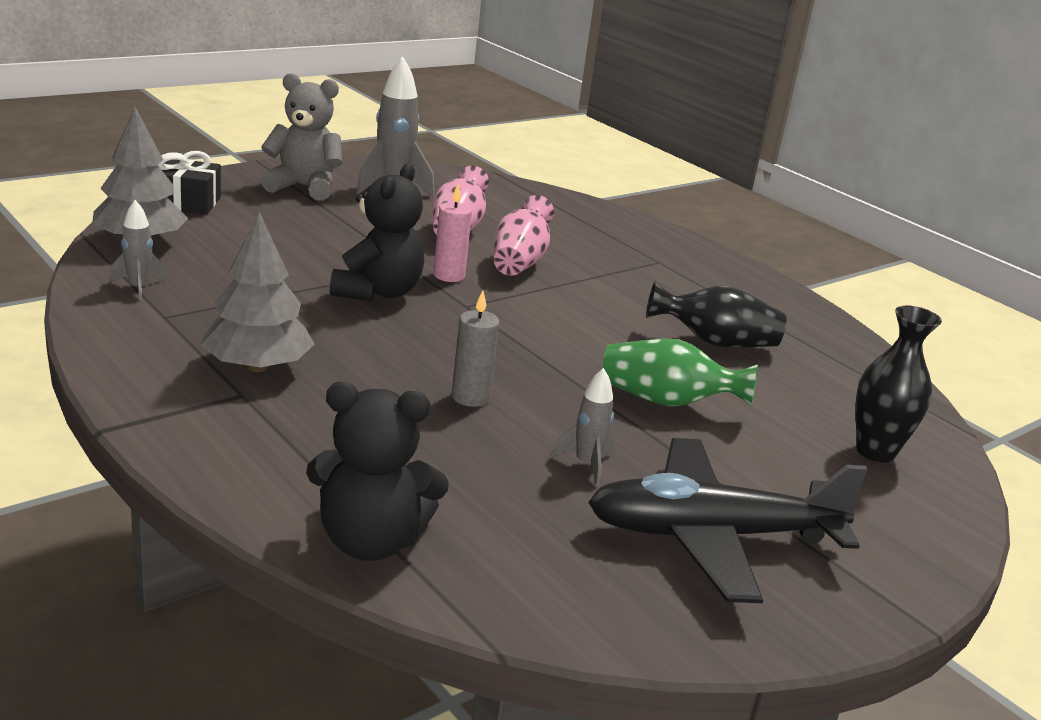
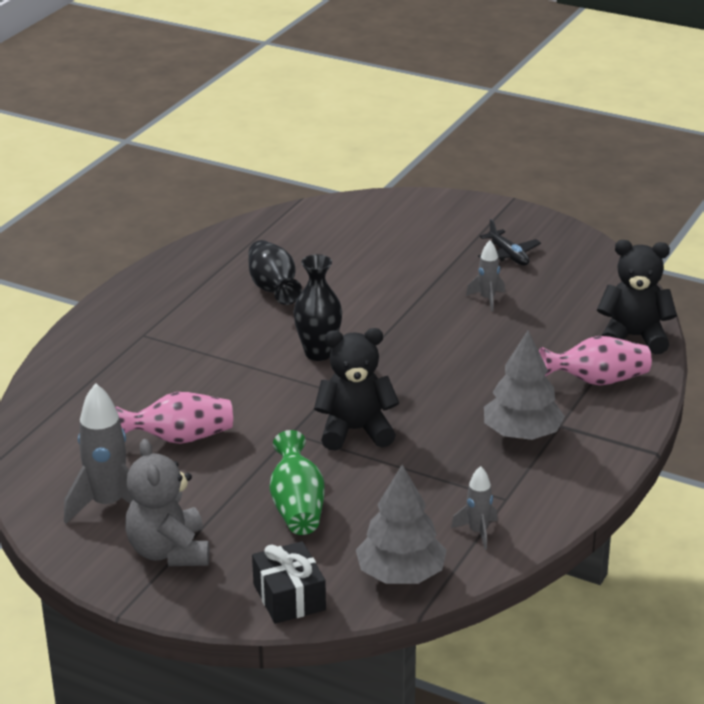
camera: 110 degrees left, 5 degrees up
black teddy bear [306,382,449,561] -> black teddy bear turned 60 degrees counterclockwise [597,240,677,354]
pink candle [433,184,472,282] -> none
grey candle [452,291,500,407] -> none
pink vase [494,195,554,276] -> pink vase moved to [539,336,652,386]
black plane [588,438,868,603] -> black plane [478,219,541,265], size x0.48
green vase [602,338,758,406] -> green vase moved to [270,430,325,535]
black vase [856,305,942,463] -> black vase moved to [293,254,342,361]

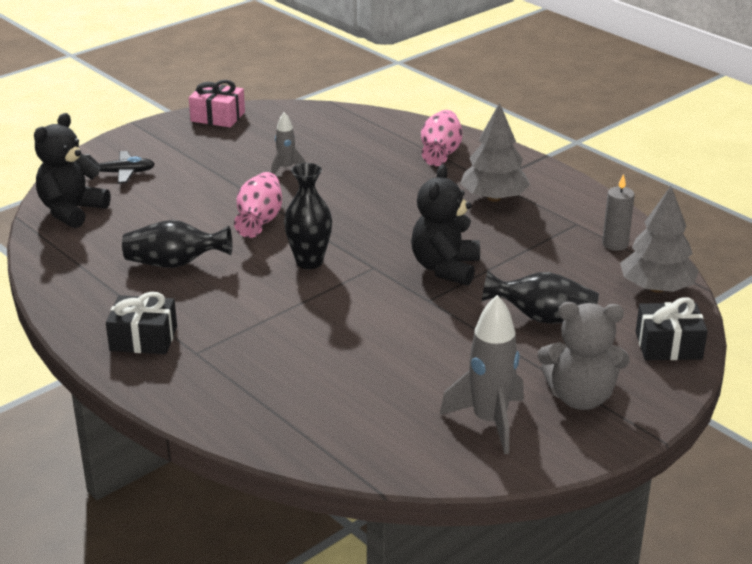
camera: 70 degrees left, 0 degrees up
pink vase [115,392,233,444] -> pink vase moved to [234,172,282,238]
green vase [270,430,325,535] -> black vase [482,271,599,324]
grey rocket [451,466,498,550] -> grey candle [602,174,635,251]
black plane [478,219,541,265] -> black plane moved to [84,151,155,184]
black teddy bear [597,240,677,354] -> black teddy bear moved to [34,113,110,228]
none -> black gift [106,292,177,354]
none -> pink gift [189,80,245,127]

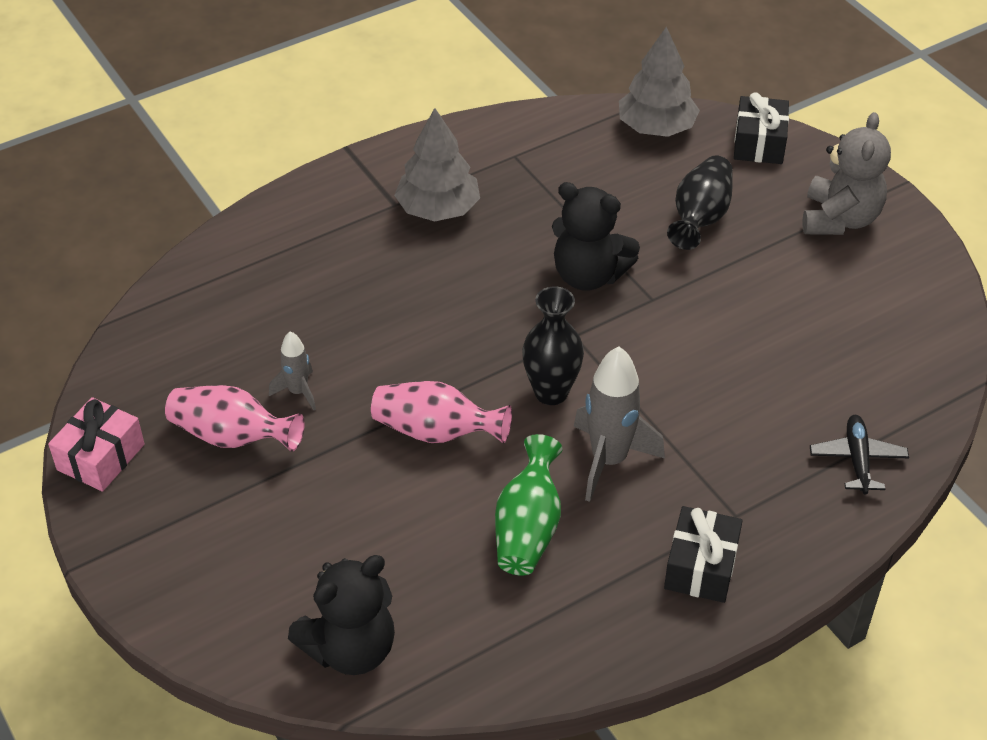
camera: 80 degrees left, 15 degrees up
black teddy bear [34,113,110,228] -> black teddy bear turned 75 degrees counterclockwise [288,555,395,675]
black plane [84,151,155,184] -> black plane moved to [810,415,909,494]
black vase [122,220,232,268] -> green vase [495,434,563,576]
pink vase [421,110,463,166] -> pink vase moved to [165,385,305,452]
grey rocket [440,295,524,454] -> grey rocket moved to [574,346,665,502]
grey candle [602,174,635,251] -> none

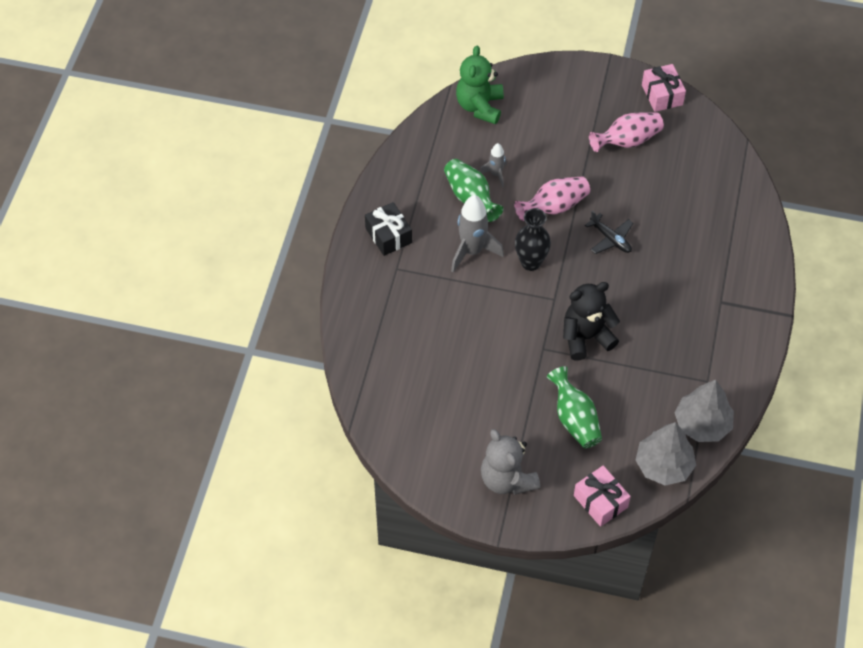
camera: 135 degrees right, 10 degrees up
grey rocket [269,331,316,410] -> grey rocket moved to [480,143,507,187]
black teddy bear [288,555,395,675] -> green teddy bear [456,45,504,124]
grey tree [394,108,480,221] -> grey tree moved to [675,380,734,442]
black vase [667,155,733,250] -> green vase [547,366,602,449]
black gift [734,93,789,164] -> pink gift [574,466,631,527]
black plane [810,415,909,494] -> black plane moved to [585,211,633,254]

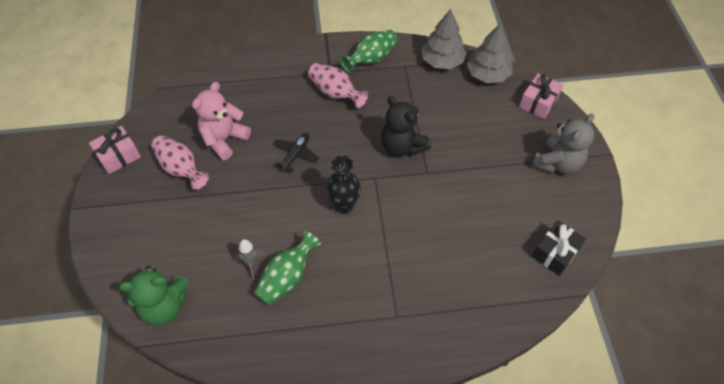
camera: 110 degrees left, 0 degrees up
black gift [365,202,412,256] -> black gift moved to [532,220,586,276]
grey rocket [451,195,504,272] -> none
pink vase [514,176,590,221] -> pink vase moved to [308,63,368,108]
green vase [547,366,602,449] -> green vase moved to [340,30,398,73]
none -> pink teddy bear [192,82,251,160]

